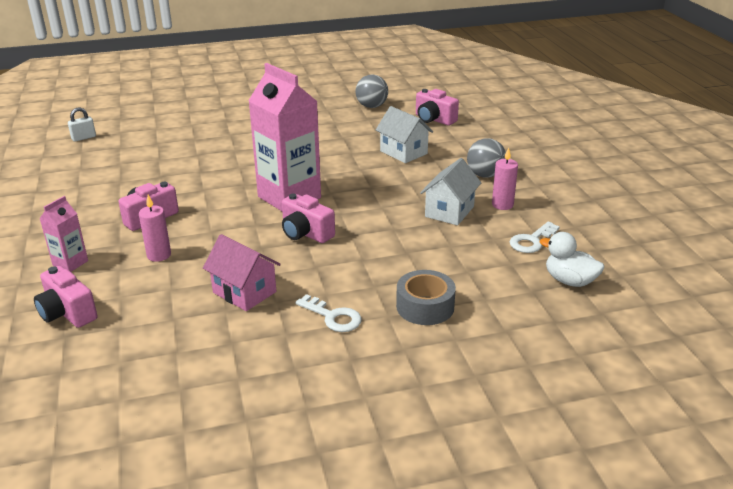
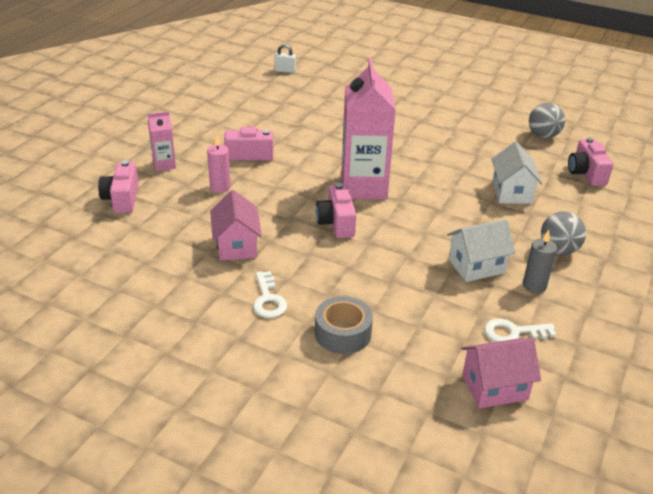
camera: 40 degrees right, 5 degrees up
pink candle [492,147,518,210] -> grey candle [523,230,557,293]
white duck [540,232,604,287] -> pink house [461,338,541,409]

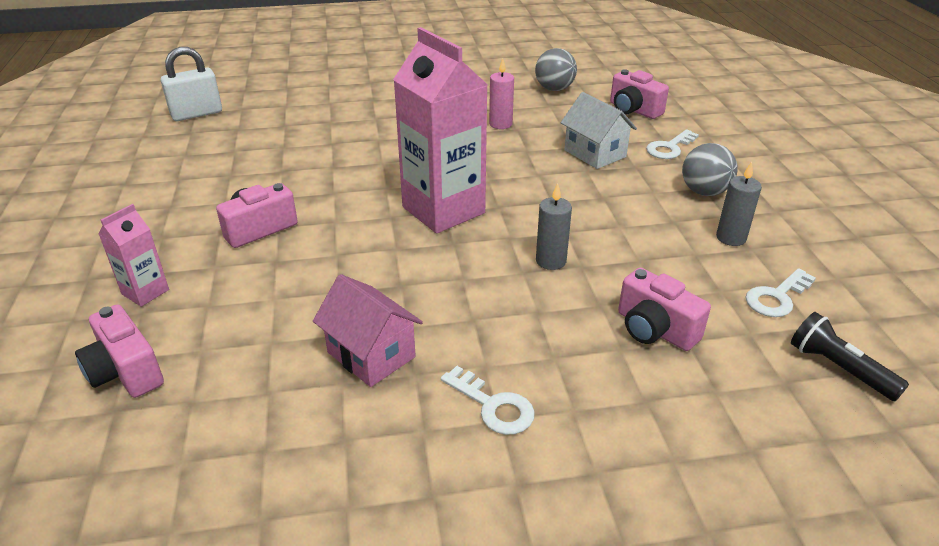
camera: 35 degrees left, 0 degrees up
pink candle [207,135,231,193] -> pink candle moved to [489,58,514,129]
white padlock [274,44,296,73] -> white padlock [161,47,222,121], size x1.72
grey tape [315,296,373,354] -> none
pink camera [316,183,356,238] -> pink camera moved to [618,268,711,351]
white house [447,219,516,282] -> none
pink house [461,338,541,409] -> black flashlight [791,312,909,401]
none -> grey candle [536,183,572,270]
none -> white key [646,129,699,159]

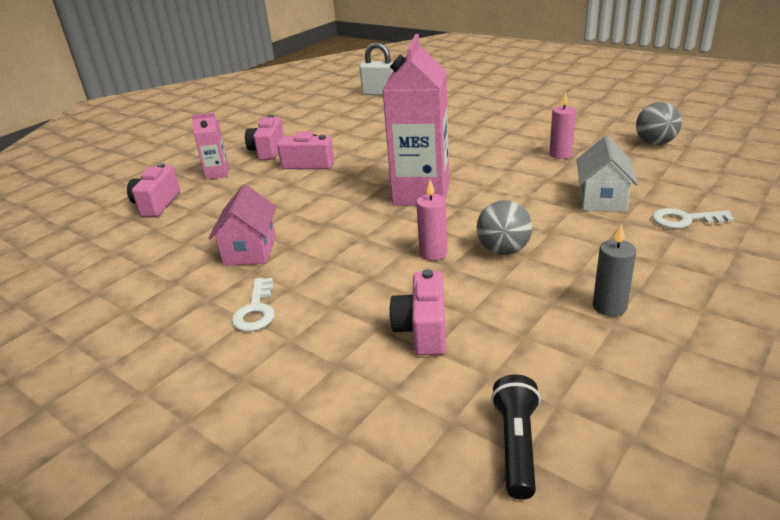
camera: 50 degrees right, 5 degrees down
grey candle [536,183,572,270] -> pink candle [416,180,447,260]
pink camera [610,69,669,119] -> pink camera moved to [245,115,284,160]
grey ball [682,143,738,196] -> grey ball moved to [477,200,532,255]
white key [745,268,816,317] -> none

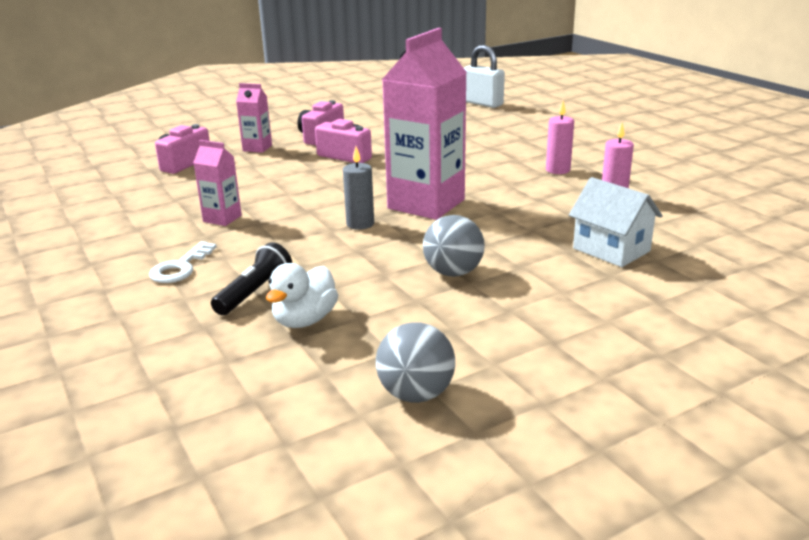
camera: 20 degrees right, 5 degrees down
pink house [208,184,277,266] -> pink carton [193,140,242,226]
pink camera [389,269,446,355] -> white duck [266,263,338,328]
pink candle [416,180,447,260] -> pink candle moved to [546,101,574,174]
black flashlight [491,374,541,500] -> black flashlight moved to [211,242,292,315]
white house [576,136,638,212] -> white house turned 75 degrees counterclockwise [569,177,662,267]
grey candle [593,224,636,317] -> grey candle moved to [343,147,374,230]
grey ball [636,102,682,145] -> grey ball moved to [376,322,455,403]
white key [652,208,734,229] -> none

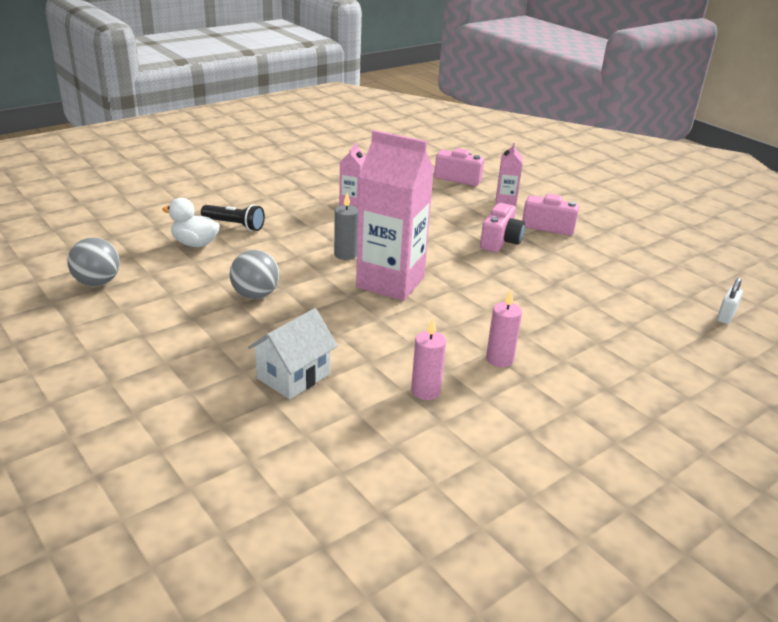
camera: 80 degrees right, 5 degrees up
white key [149,241,217,283] -> none
white padlock [464,45,505,108] -> white padlock [717,278,743,324], size x0.58

